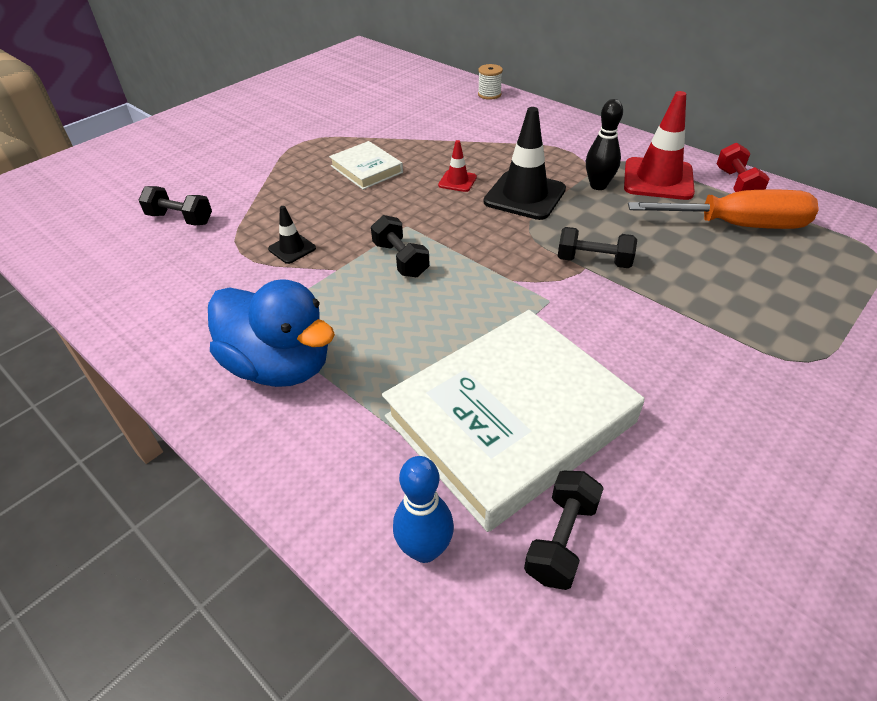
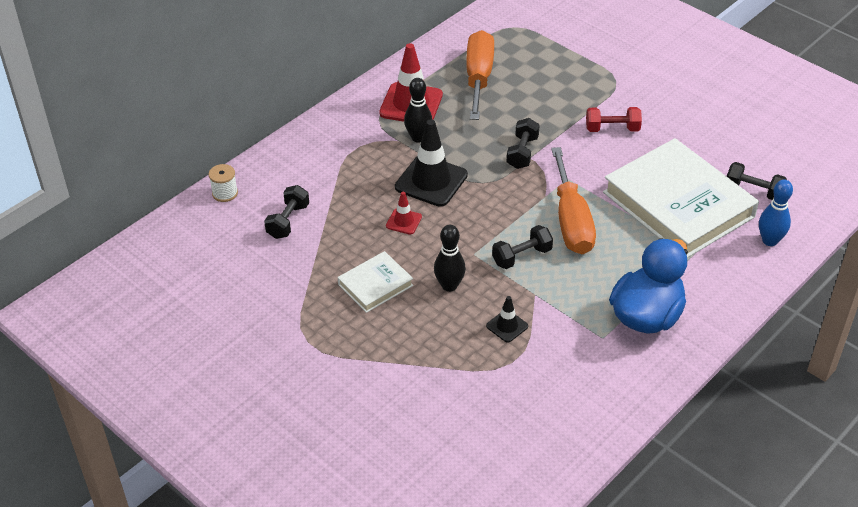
camera: 90 degrees left, 0 degrees up
black dumbbell [139,186,212,226] -> black dumbbell moved to [264,185,309,239]
red dumbbell [717,142,770,192] -> red dumbbell moved to [586,107,642,132]
none -> black bowling pin [434,225,466,292]
none -> orange screwdriver [551,147,596,254]

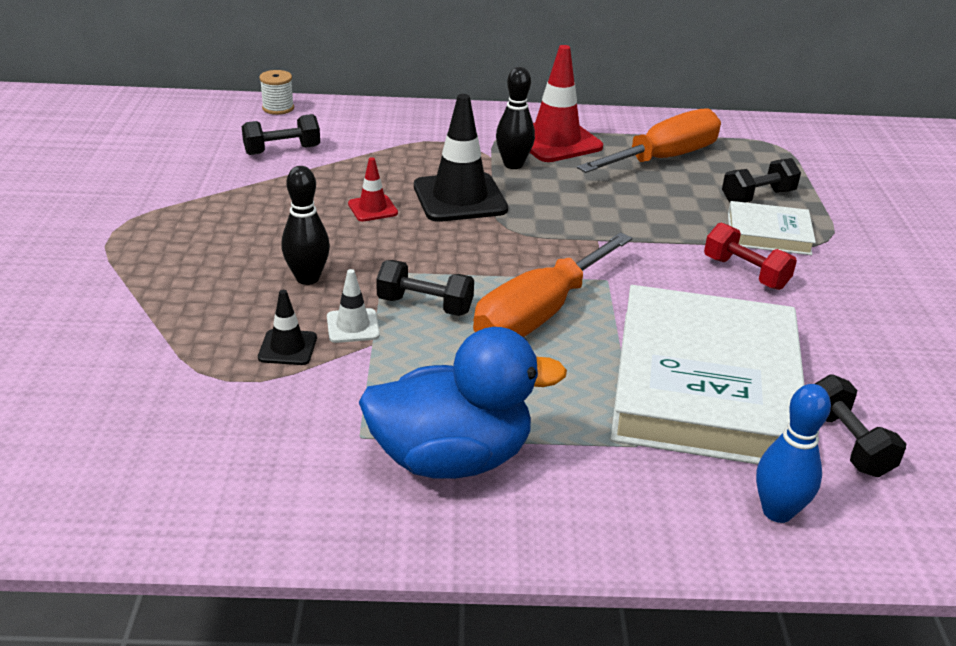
camera: 45 degrees right, 10 degrees down
white book [338,251,413,313] -> white book moved to [728,201,816,255]
black dumbbell [507,118,540,169] -> black dumbbell moved to [722,158,801,203]
none -> white traffic cone [327,269,380,343]

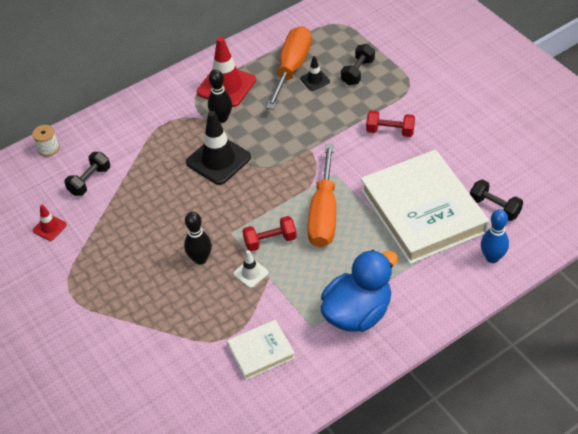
camera: 30 degrees left, 15 degrees up
black traffic cone [258,290,317,365] -> black traffic cone moved to [300,56,330,91]
red traffic cone [348,157,398,221] -> red traffic cone moved to [33,204,67,241]
black dumbbell [376,260,474,316] -> red dumbbell [242,216,297,251]
white book [728,201,816,255] -> white book moved to [227,320,295,380]

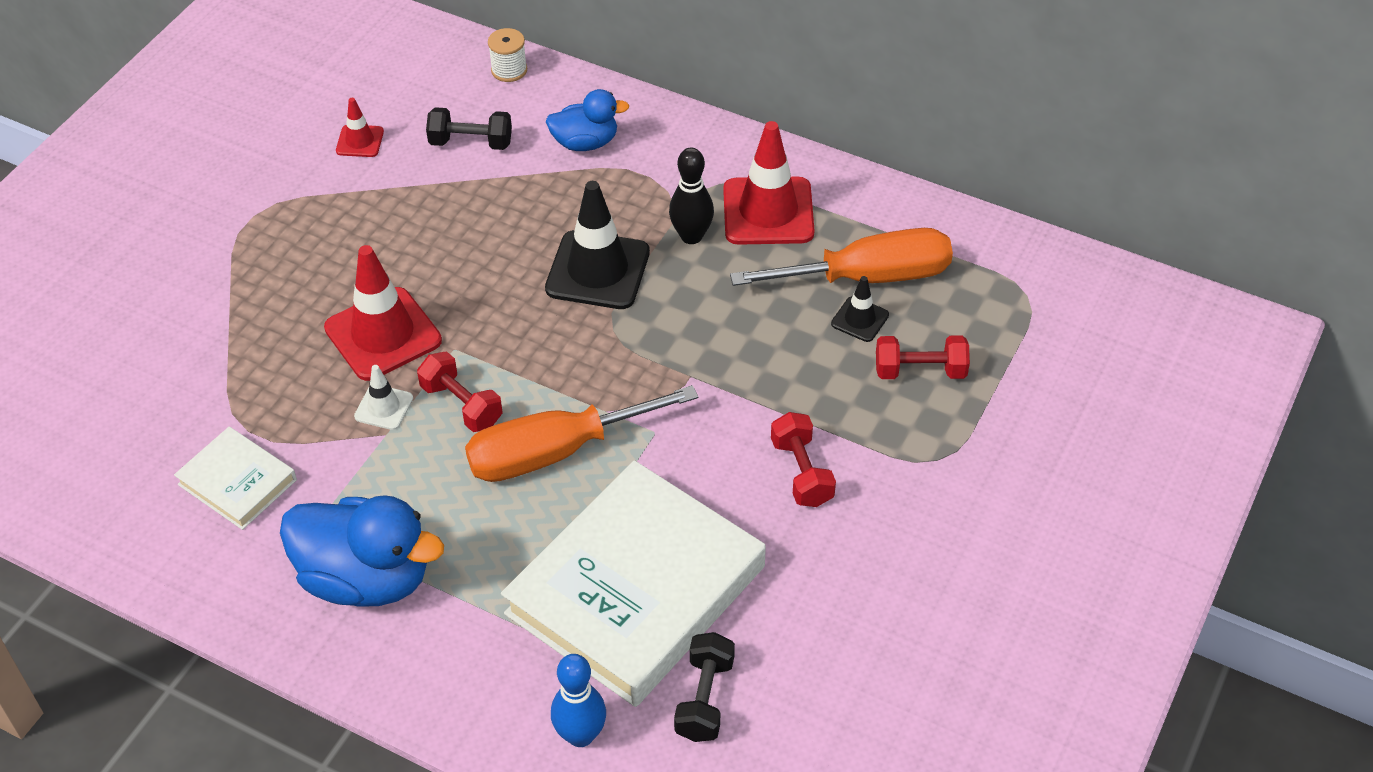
camera: 60 degrees right, 0 degrees up
black bowling pin [184,212,212,265] -> red traffic cone [324,245,442,381]
black dumbbell [341,44,375,85] -> red dumbbell [876,336,970,379]
none -> blue duck [545,89,629,151]

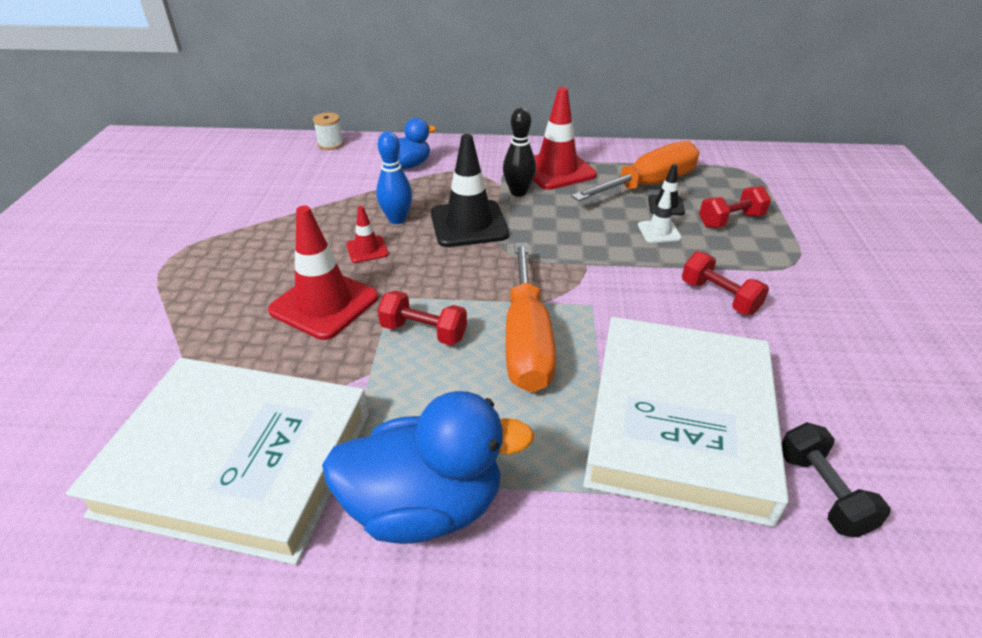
camera: 25 degrees left, 10 degrees down
white book [174,427,297,530] -> white book [66,358,369,565], size x2.13
red traffic cone [336,98,384,157] -> red traffic cone moved to [346,206,389,263]
white traffic cone [354,365,413,430] -> white traffic cone moved to [638,189,681,243]
black dumbbell [426,107,512,150] -> none
orange screwdriver [465,385,698,482] -> orange screwdriver turned 45 degrees counterclockwise [506,243,556,392]
blue bowling pin [551,654,606,747] -> blue bowling pin moved to [376,131,412,224]

